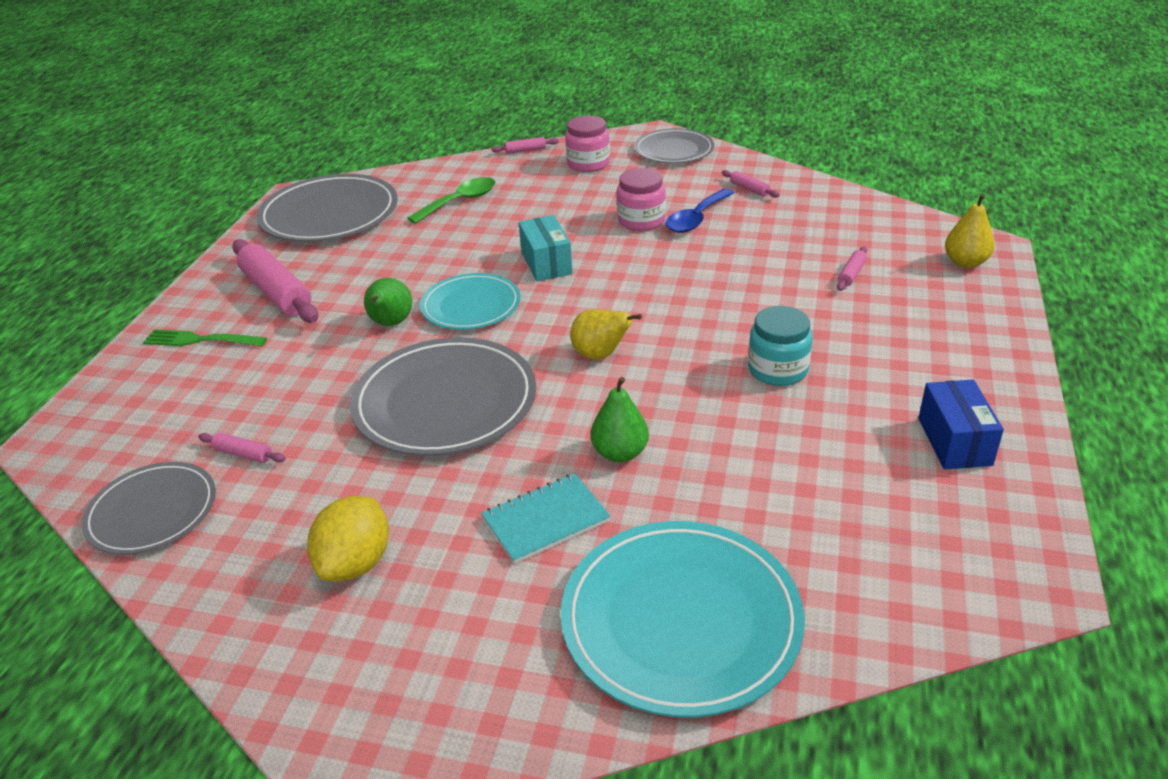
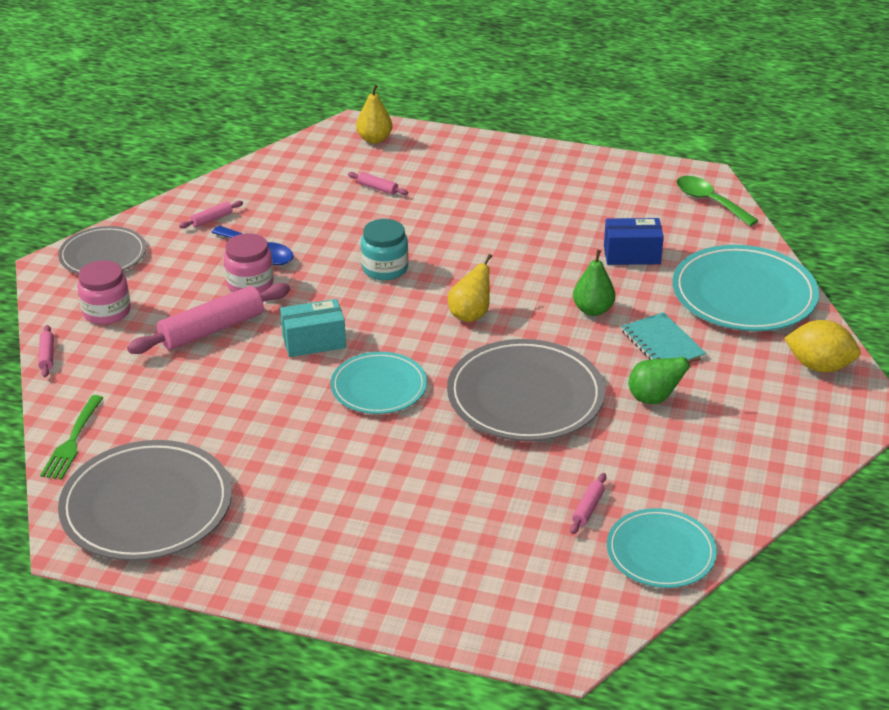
camera: 90 degrees left, 0 degrees up
grey plate [81,462,216,555] -> turquoise plate [607,508,717,588]
green fork [143,329,267,346] -> green fork moved to [40,395,103,480]
pink rolling pin [232,239,318,323] -> pink rolling pin moved to [127,283,290,354]
yellow lemon [307,496,389,581] -> yellow lemon moved to [784,320,861,372]
green pear [364,278,412,326] -> green pear moved to [628,356,701,404]
green spoon [407,177,495,224] -> green spoon moved to [676,176,759,226]
turquoise jar [748,306,812,386] -> turquoise jar moved to [361,219,408,280]
blue box [918,379,1004,469] -> blue box moved to [604,218,664,265]

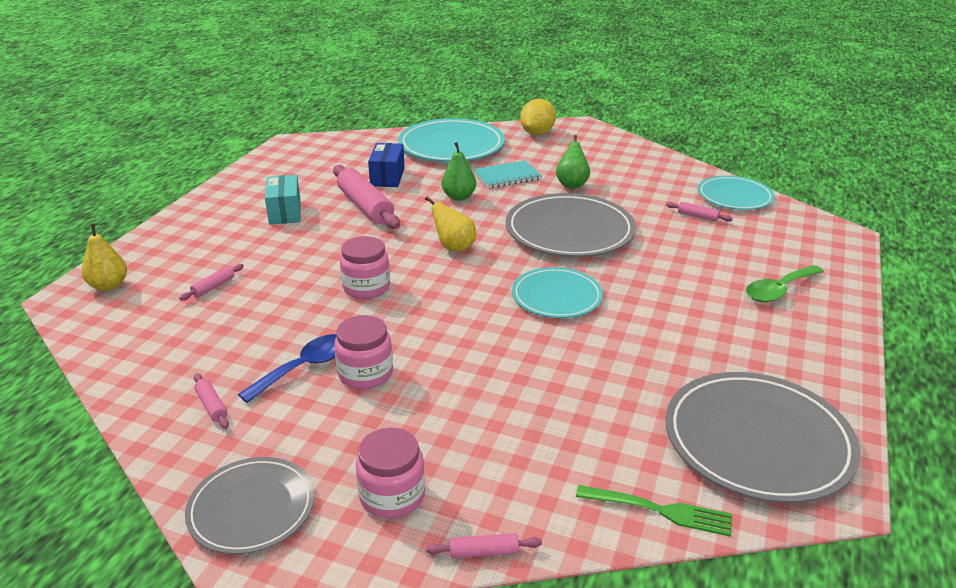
camera: 85 degrees left, 5 degrees down
pink rolling pin [127,283,290,354] -> pink rolling pin moved to [333,165,400,229]
turquoise box [280,299,346,357] -> turquoise box moved to [265,175,301,225]
turquoise jar [361,219,408,280] -> pink jar [340,236,390,299]
green spoon [676,176,759,226] -> green spoon moved to [746,265,824,302]

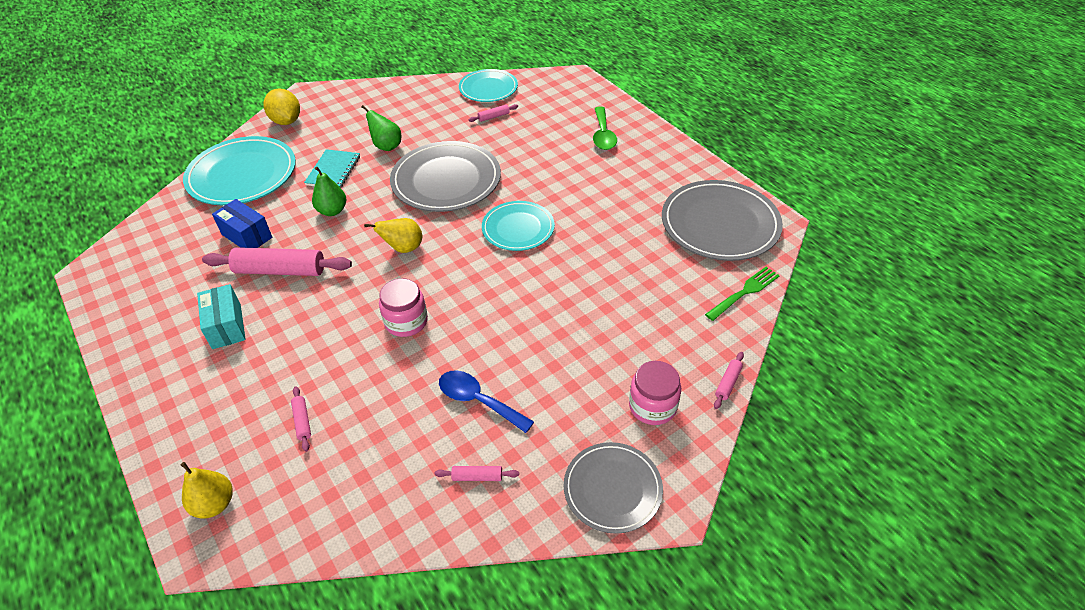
camera: 55 degrees left, 15 degrees up
blue spoon [238,334,337,403] -> blue spoon turned 45 degrees counterclockwise [439,370,534,433]
turquoise box [265,175,301,225] -> turquoise box turned 45 degrees clockwise [197,284,246,349]
pink jar [334,315,393,389] -> none

